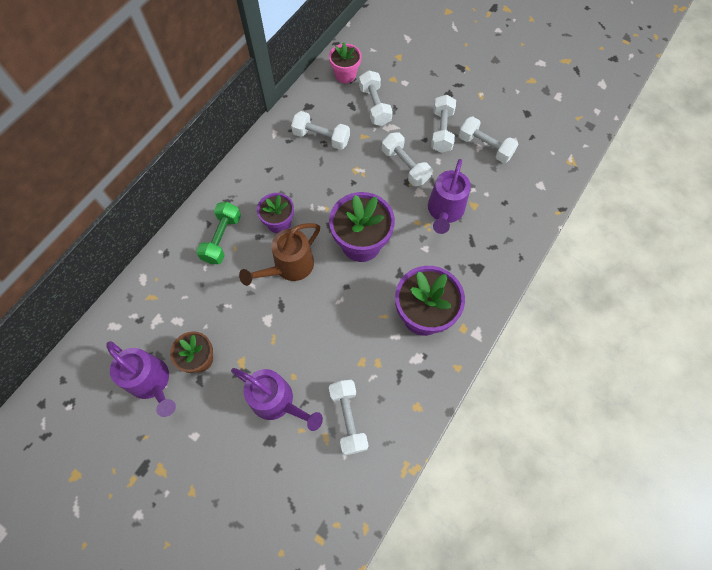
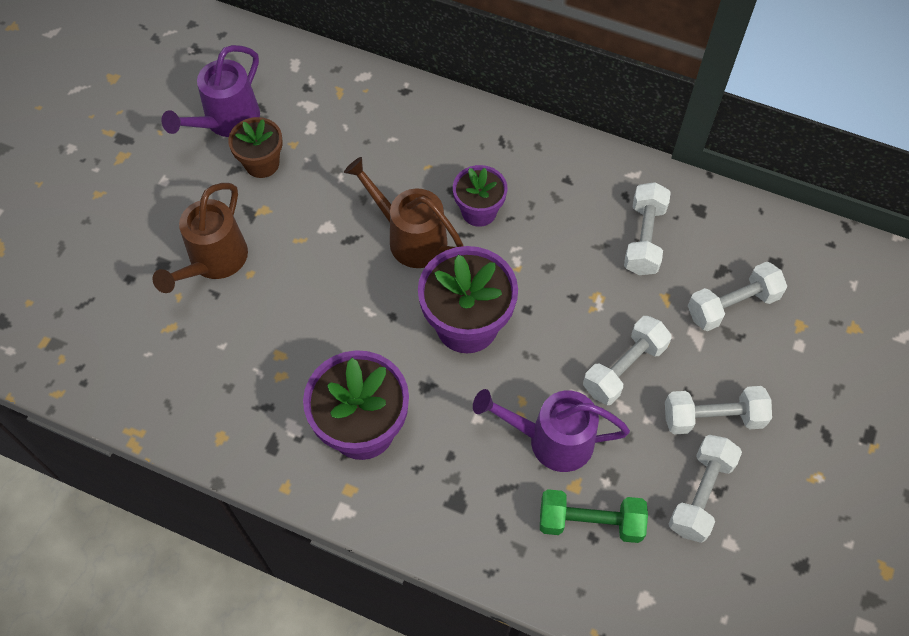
camera: 80 degrees right, 5 degrees down
green dumbbell [196,202,241,264] -> green dumbbell moved to [540,489,648,543]
purple watering can [231,368,323,431] -> brown watering can [153,183,248,293]
pink flower pot [329,42,362,83] -> none
white dumbbell [329,380,369,455] -> none

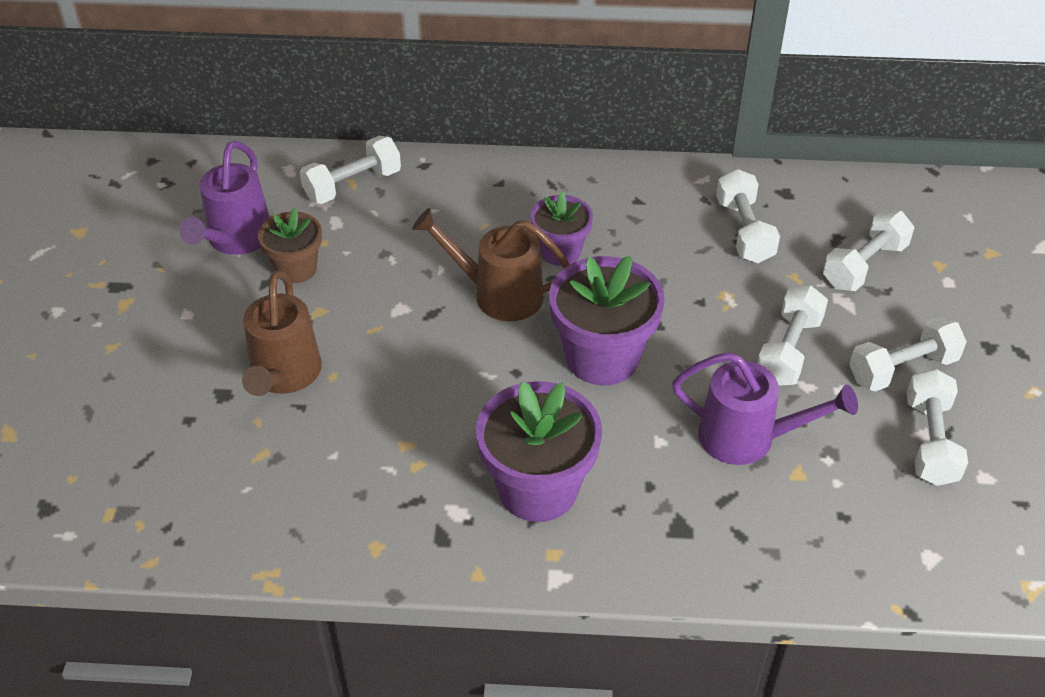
camera: 20 degrees left, 15 degrees down
purple watering can [473,389,630,472] -> purple watering can turned 150 degrees counterclockwise [672,352,858,465]
green dumbbell [540,489,648,543] -> none
none -> white dumbbell [300,136,401,204]

